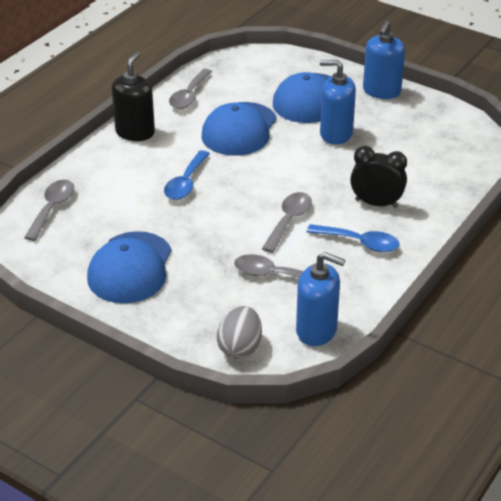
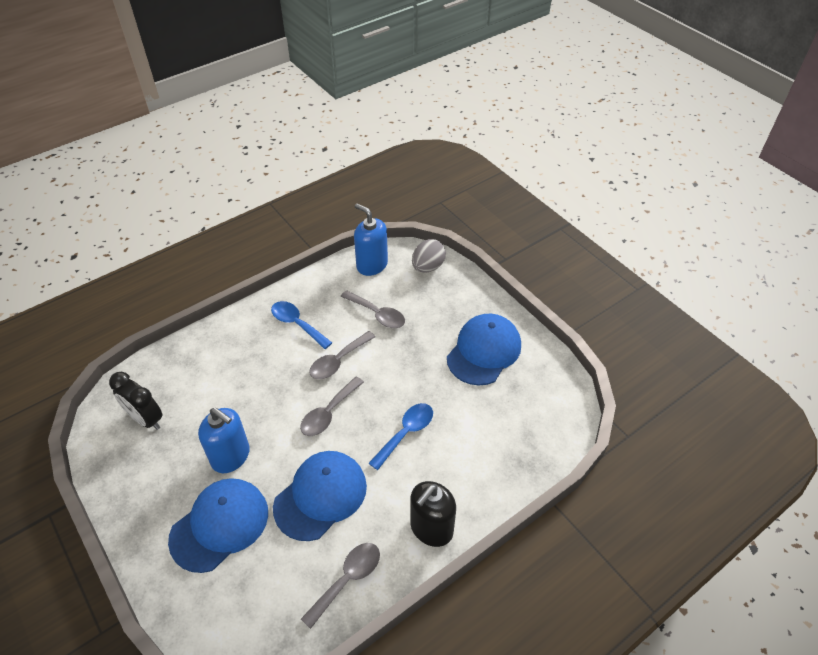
camera: 160 degrees left, 10 degrees up
grey spoon [24,180,74,241] -> grey spoon moved to [300,376,364,436]
black clock [350,146,407,208] -> black clock moved to [109,372,162,430]
blue soap dispenser [363,21,405,99] -> none

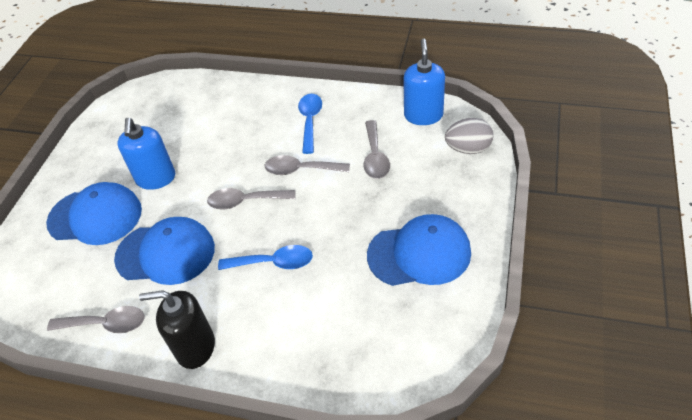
camera: 55 degrees right, 0 degrees up
black clock [109,372,162,430] -> none

